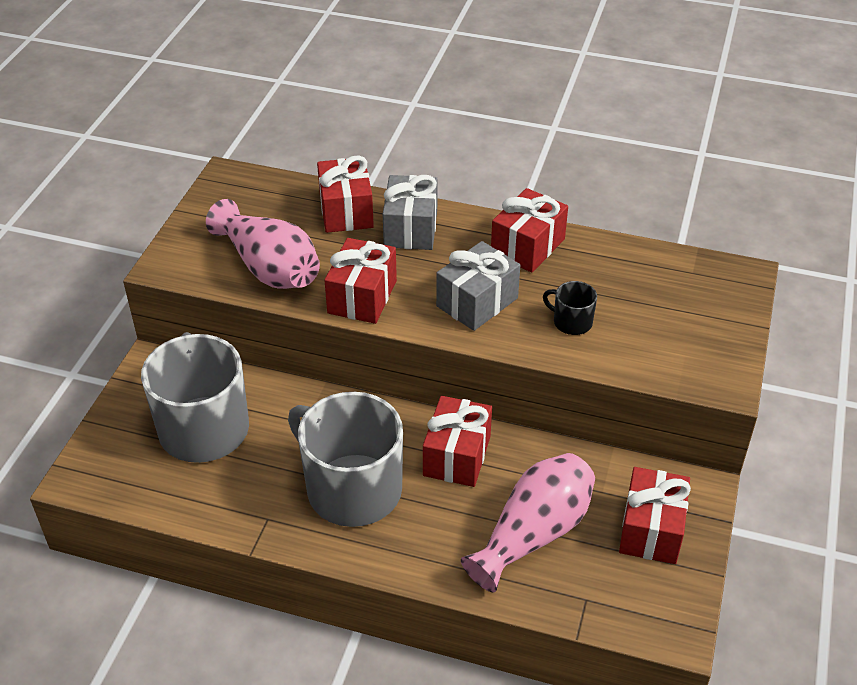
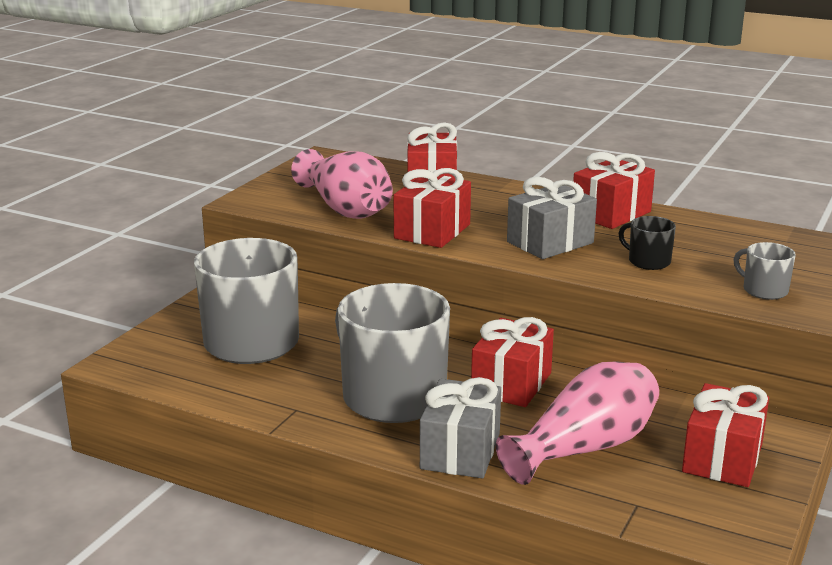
camera: 10 degrees right, 20 degrees down
grey gift [383,175,438,250] -> grey gift moved to [420,377,501,478]
none -> grey mug [733,242,796,300]

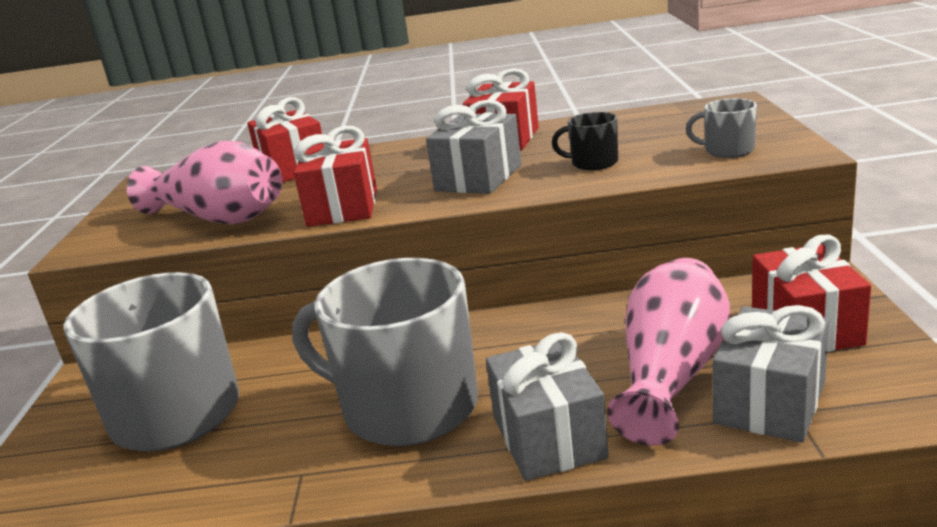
camera: 25 degrees left, 0 degrees up
red gift [471,317,554,407] -> none
none -> grey gift [713,305,829,443]

